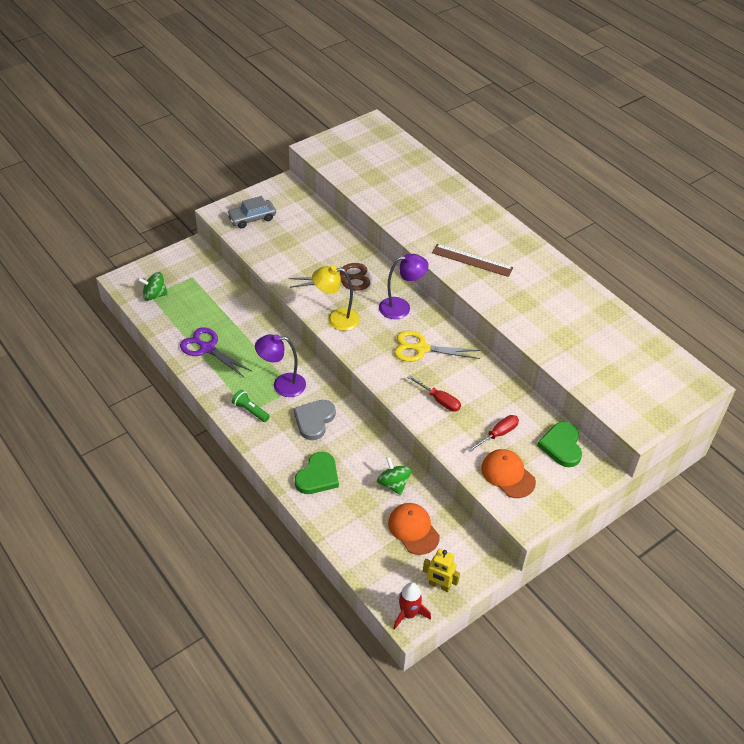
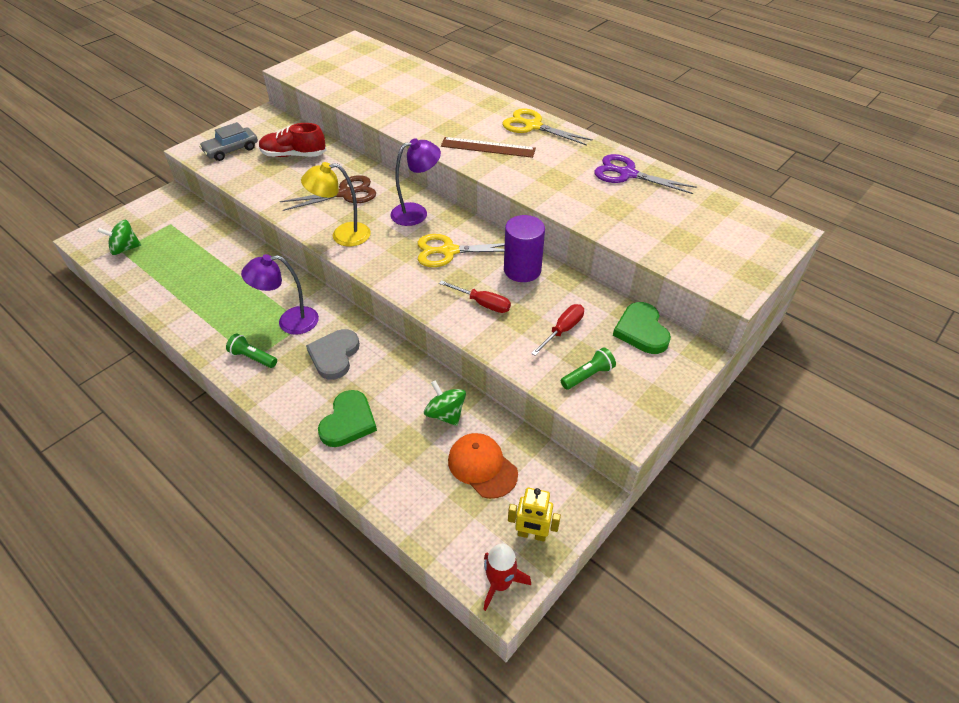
camera: 10 degrees left, 0 degrees up
purple scissors [180,327,253,378] -> purple scissors moved to [594,154,697,194]
orange cap [481,449,536,498] -> green flashlight [561,347,616,390]
none -> red shoe [259,123,326,157]
none -> yellow scissors [502,108,593,146]
none -> purple cylinder [504,215,545,282]

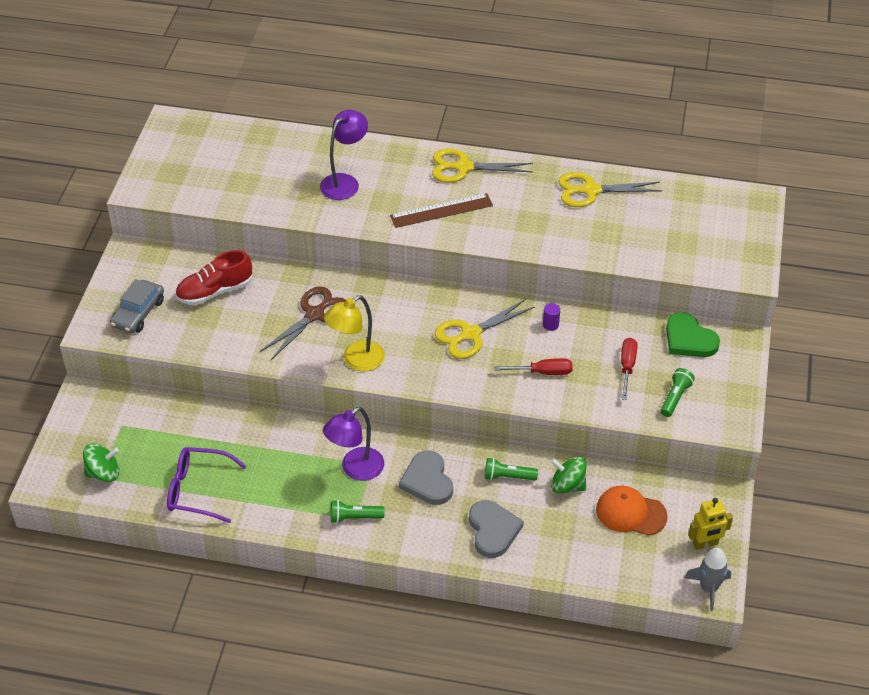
camera: 30 degrees left, 0 degrees up
green spinning top [97,220,141,255] -> green spinning top turned 150 degrees counterclockwise [83,443,120,482]
green heart [318,390,377,447] -> grey heart [469,500,524,558]
purple lamp [390,138,441,226] -> purple lamp moved to [320,110,368,200]
red rocket [483,544,531,611] -> grey rocket [685,548,731,611]
purple cylinder [504,215,545,282] -> purple cylinder [543,303,560,331], size x0.43
purple scissors [594,154,697,194] -> yellow scissors [558,172,662,207]
none -> purple glasses [167,447,247,523]
none -> green flashlight [485,458,538,481]

